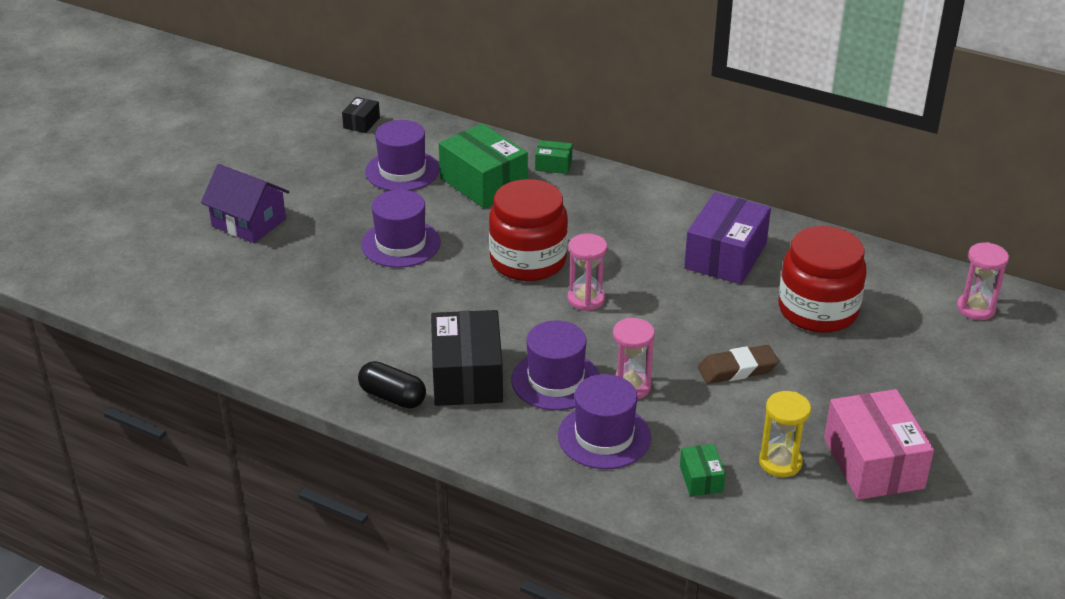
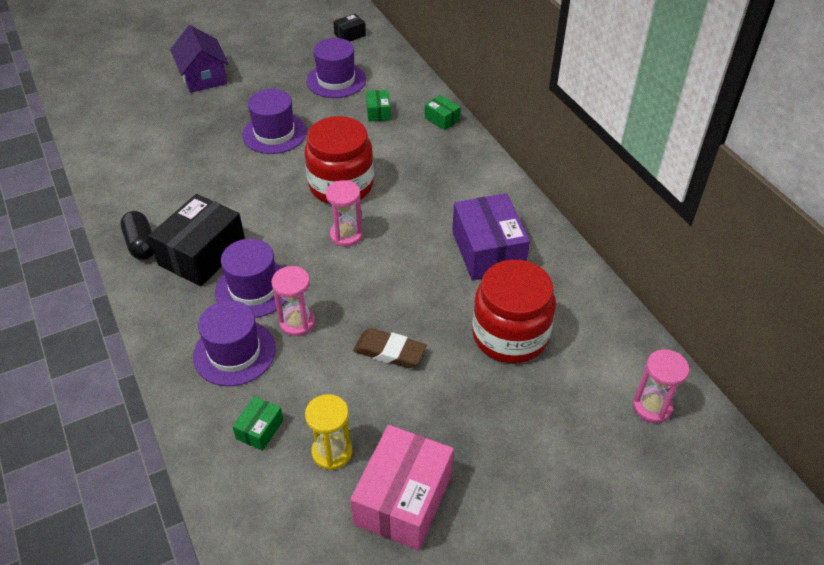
camera: 35 degrees right, 10 degrees up
green box [439,124,528,209] -> green box [366,90,391,121], size x0.47
purple box [684,192,771,284] -> purple box turned 75 degrees counterclockwise [452,193,530,281]

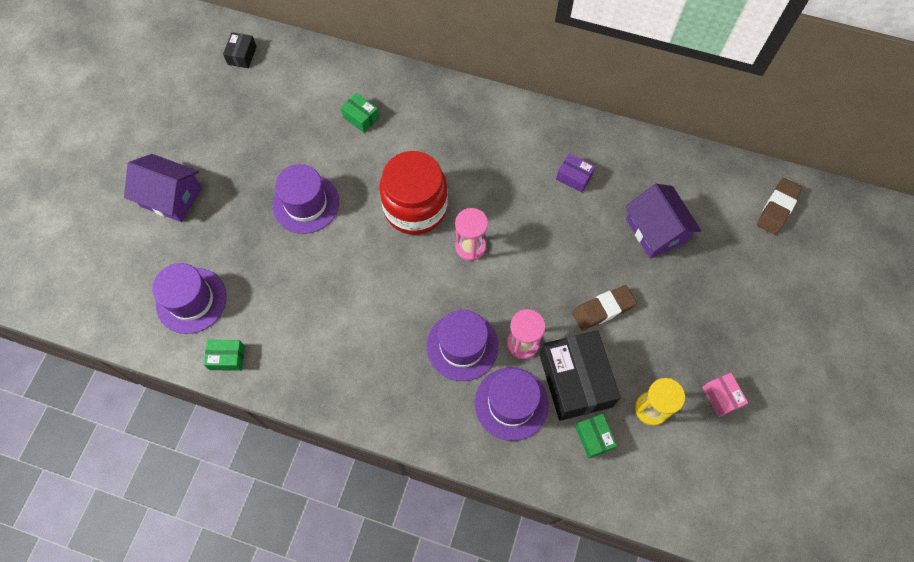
camera: 45 degrees left, 20 degrees up
black capsule [120,211,154,260] -> none
black box [148,194,245,286] -> black box moved to [540,330,621,421]
purple hat [306,38,366,98] -> purple hat moved to [152,263,227,334]
pink box [350,425,454,551] -> pink box [702,373,748,417], size x0.47
green box [425,95,461,130] -> green box moved to [204,340,245,371]
purple box [452,193,530,281] -> purple box [556,153,595,193], size x0.47
red jar [472,259,556,363] -> purple house [625,184,701,258]
pink hourglass [633,349,689,423] -> brown eraser [757,178,802,235]

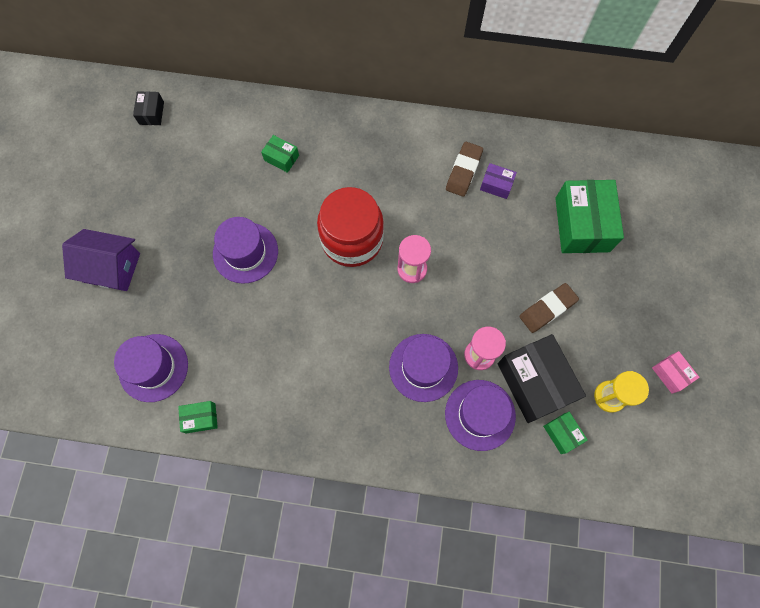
camera: 10 degrees left, 5 degrees up
purple house [625,184,701,258] -> green box [555,180,624,253]
brown eraser [757,178,802,235] -> brown eraser moved to [446,142,483,197]

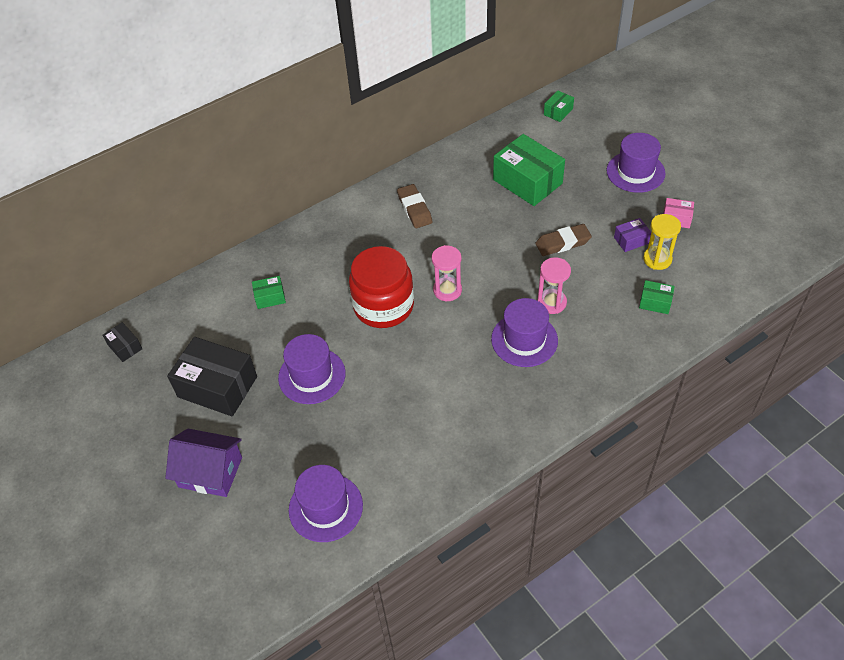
camera: 40 degrees left, 20 degrees down
purple house [62,229,140,291] -> purple house turned 45 degrees clockwise [165,429,242,497]
green box [178,401,218,434] -> green box moved to [544,91,574,122]
purple hat [445,380,516,451] -> purple hat moved to [606,133,666,193]
purple box [480,163,517,199] -> purple box moved to [614,218,651,252]
black box [497,334,586,423] -> black box moved to [167,337,257,417]
brown eraser [519,283,579,333] -> brown eraser turned 60 degrees clockwise [535,224,592,256]

